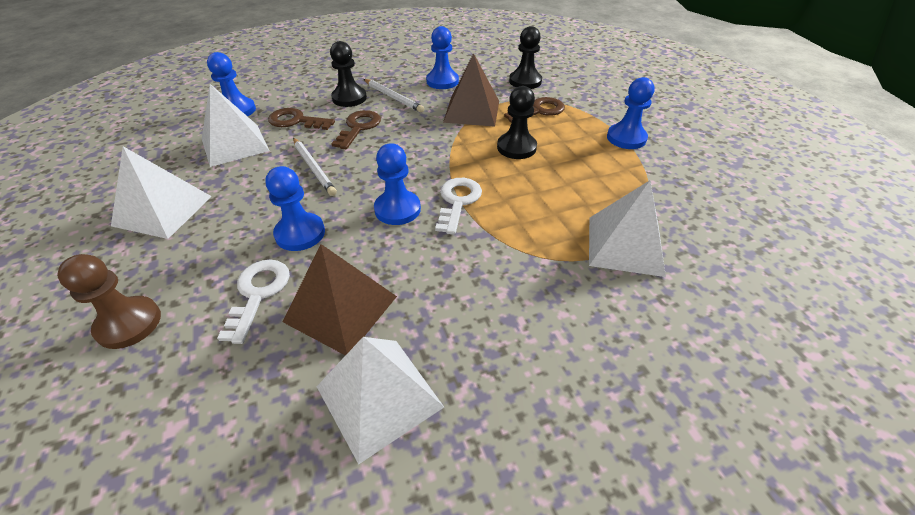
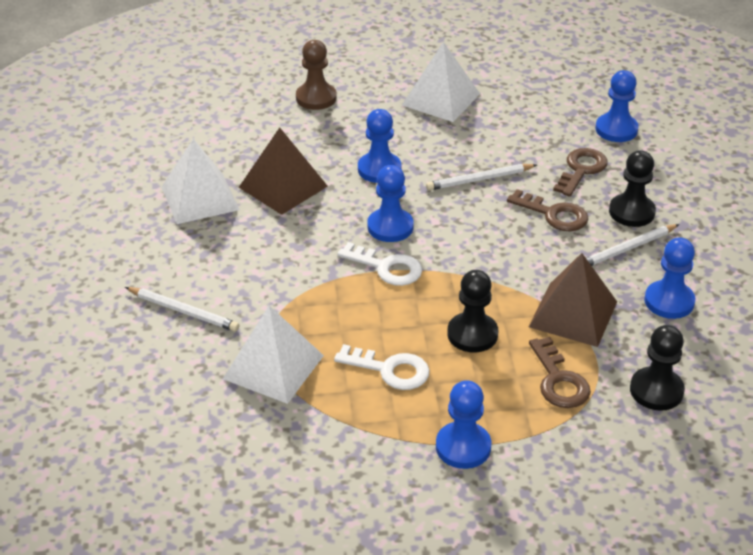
camera: 105 degrees right, 5 degrees down
white pyramid [202,84,269,167] -> none
white key [217,259,290,344] -> white key moved to [334,344,430,390]
none -> white pencil [125,287,239,332]

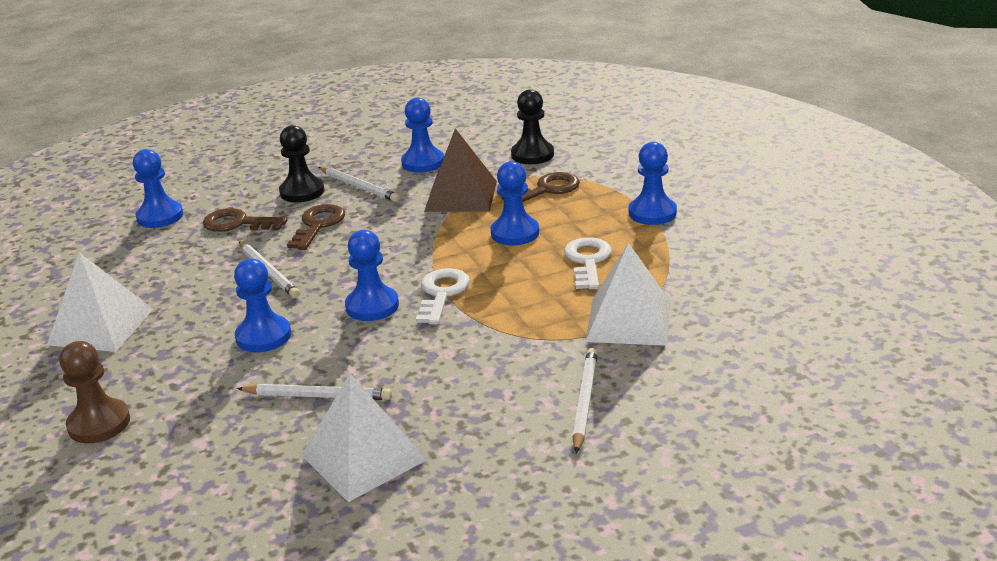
camera: 105 degrees left, 10 degrees down
brown pyramid [239,128,328,215] -> white pencil [237,384,392,400]
black pawn [447,270,498,352] -> blue pawn [490,161,539,245]

